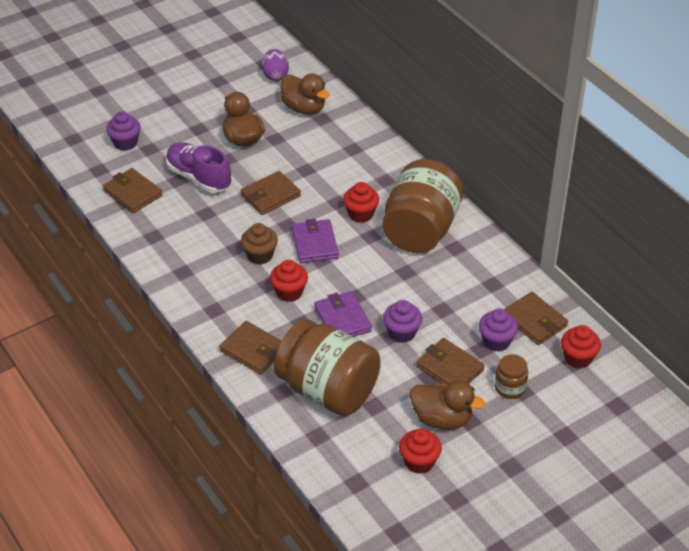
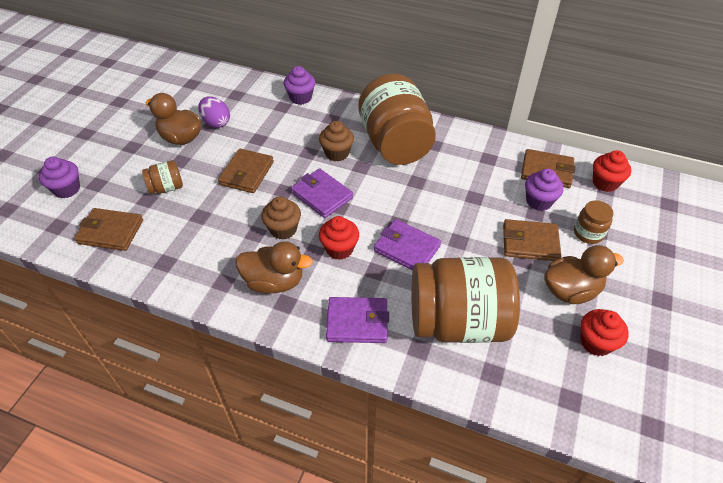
camera: 35 degrees left, 5 degrees up
purple shoe [166,142,232,193] -> brown jar [142,160,183,194]
brown wallet [219,321,282,374] -> purple wallet [326,297,389,343]
purple egg [262,49,289,81] -> purple egg moved to [198,96,230,128]
brown duck [281,73,329,114] -> brown duck moved to [235,241,313,294]
red cupcake [343,182,379,223] -> brown cupcake [319,121,354,161]
purple cupcake [383,300,422,343] -> purple cupcake moved to [284,66,316,105]

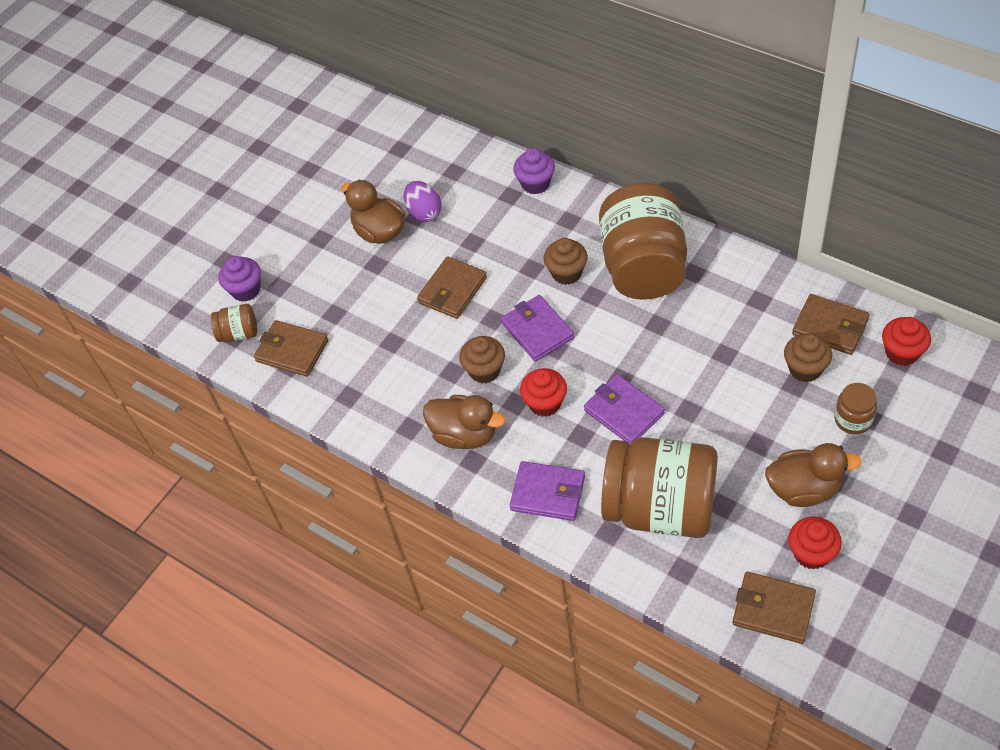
camera: 20 degrees right, 5 degrees up
brown jar [142,160,183,194] -> brown jar moved to [211,304,257,342]
brown wallet [503,219,561,261] -> brown wallet moved to [733,572,816,644]
purple cupcake [525,169,564,211] -> brown cupcake [784,333,832,382]

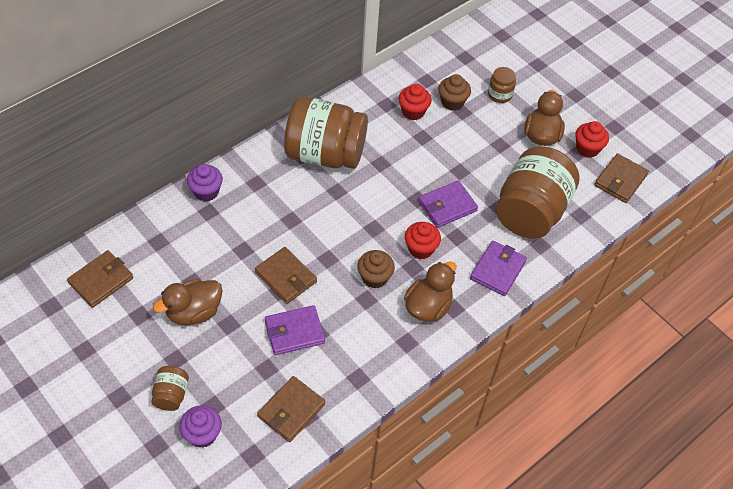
camera: 85 degrees left, 0 degrees up
brown jar [211,304,257,342] -> brown jar moved to [151,366,189,411]
purple egg [404,181,441,222] -> none
purple wallet [501,295,574,362] -> purple wallet moved to [265,305,325,355]
brown cupcake [544,238,588,285] -> none
brown wallet [792,294,869,355] -> brown wallet moved to [67,250,133,308]
red cupcake [882,317,931,366] -> red cupcake moved to [399,84,431,120]

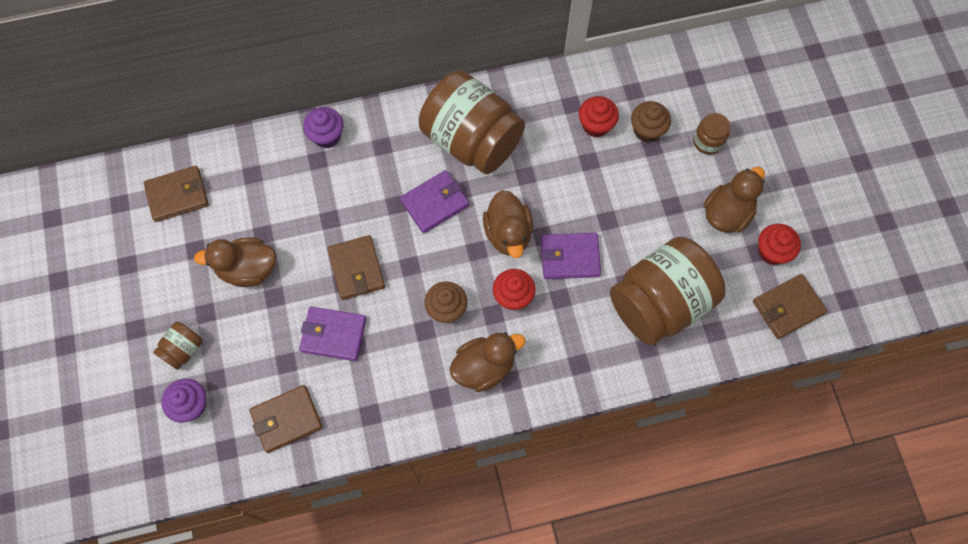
camera: 30 degrees right, 15 degrees up
purple wallet [470,241,527,296] -> purple wallet moved to [400,170,469,234]
none -> brown duck [483,190,533,258]

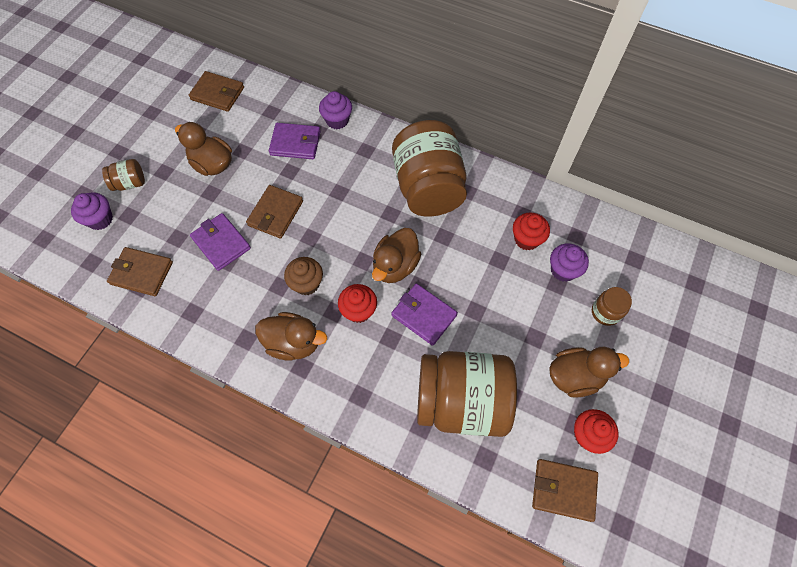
camera: 40 degrees right, 5 degrees down
purple wallet [400,170,469,234] -> purple wallet moved to [269,123,321,159]
brown cupcake [631,101,671,143] -> purple cupcake [550,243,589,282]

